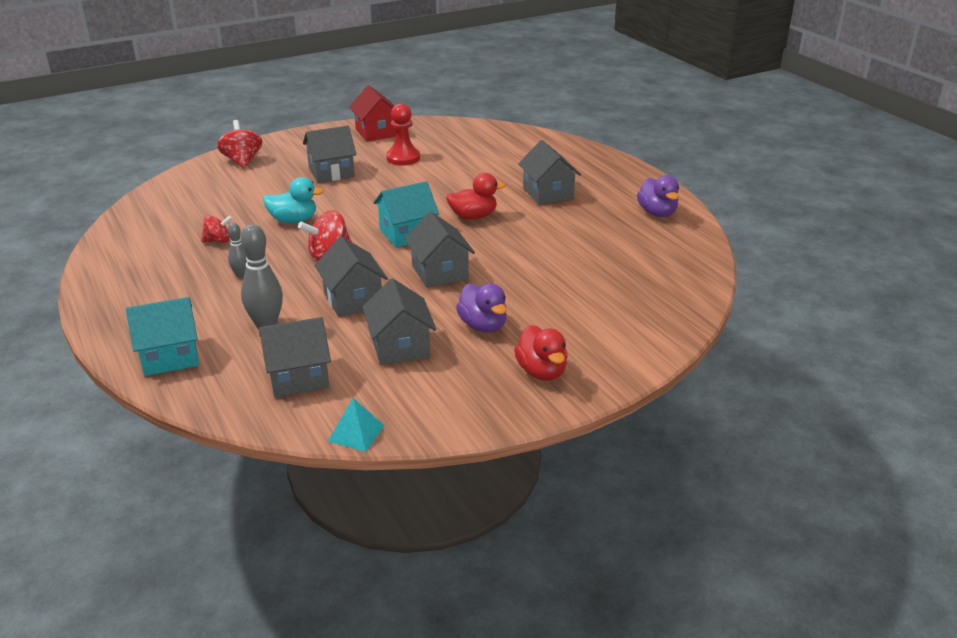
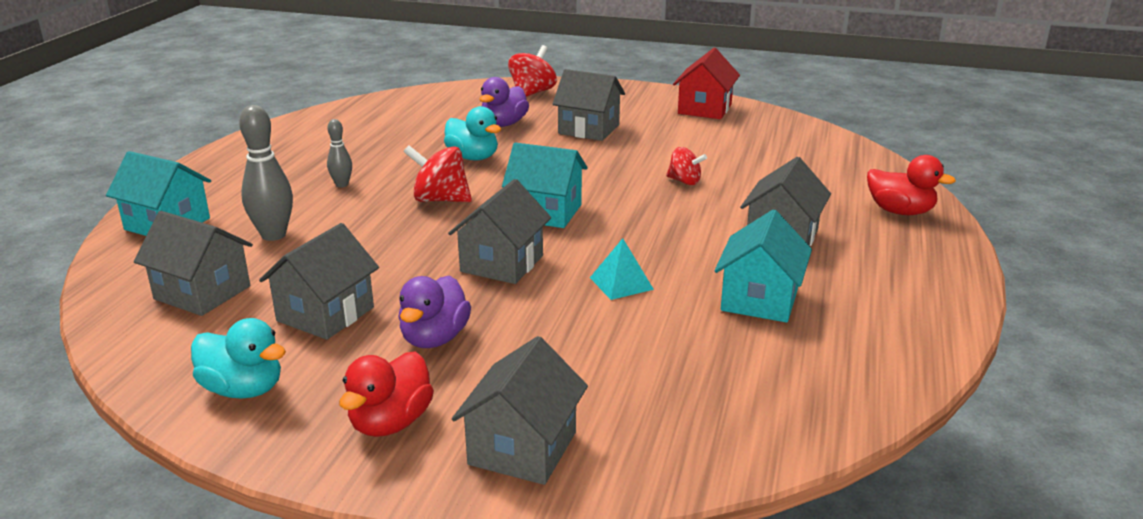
camera: 45 degrees right, 5 degrees down
red spinning top [201,215,233,243] -> red spinning top moved to [666,147,707,185]
grey house [315,236,388,317] -> grey house moved to [452,336,588,485]
turquoise pyramid [328,398,385,452] -> turquoise pyramid moved to [590,238,654,300]
red pawn [386,103,420,166] -> none
red duck [446,173,506,220] -> red duck moved to [867,155,956,215]
purple duck [637,175,679,217] -> purple duck moved to [479,77,529,127]
none -> turquoise duck [191,318,286,399]
none -> turquoise house [715,209,812,323]

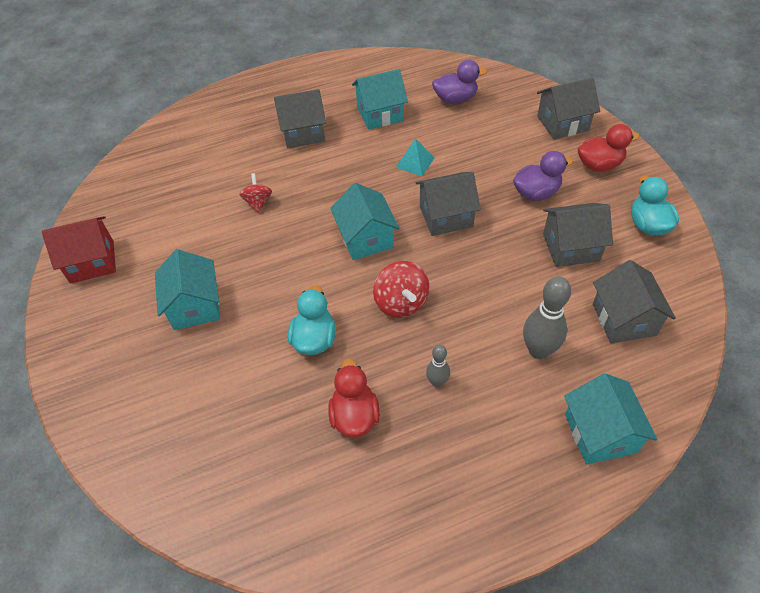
camera: 125 degrees left, 25 degrees up
purple duck [479,77,529,127] -> purple duck moved to [432,60,487,104]
red spinning top [508,45,557,97] -> none
grey house [552,69,625,141] -> turquoise house [155,249,220,330]
red duck [867,155,956,215] -> red duck moved to [328,359,380,438]

